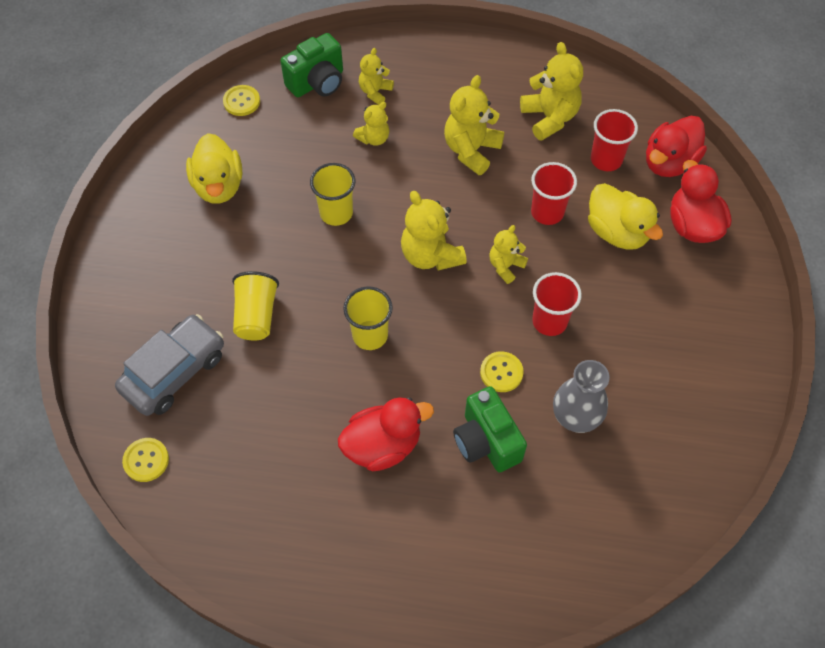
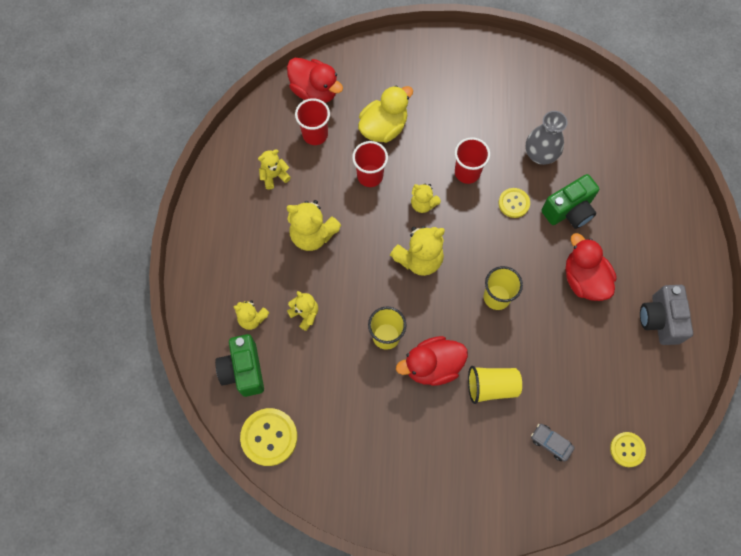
camera: 95 degrees left, 10 degrees up
grey car [115,314,224,416] -> grey car [531,424,575,462], size x0.48
yellow duck [186,133,243,204] -> none
yellow button [223,85,260,116] -> yellow button [240,408,297,466], size x1.65
green camera [281,33,343,97] -> green camera turned 150 degrees counterclockwise [215,334,264,397]
yellow teddy bear [520,42,583,141] -> yellow teddy bear [258,150,291,189], size x0.60
red duck [670,160,732,243] -> red duck moved to [396,336,468,386]
none -> grey camera [640,285,693,345]

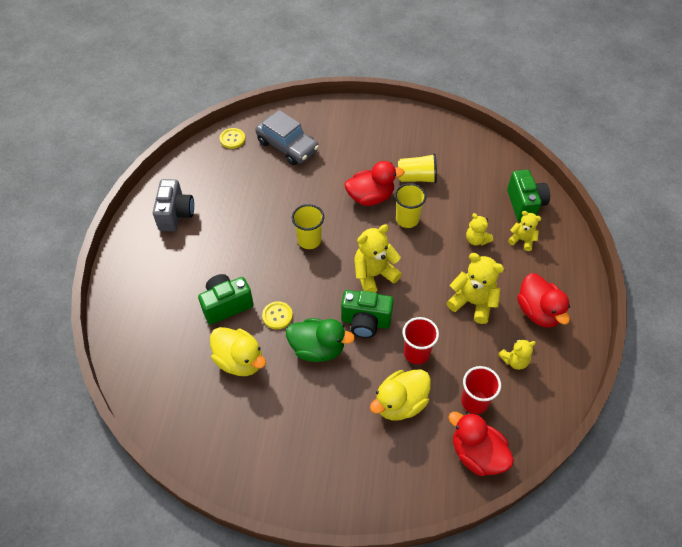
camera: 175 degrees left, 15 degrees down
yellow button [240,408,297,466] -> none
yellow teddy bear [411,184,441,213] -> green camera [341,290,394,338]
red cup [455,137,490,184] -> green duck [286,318,355,362]
yellow cup [468,366,522,404] -> yellow cup moved to [398,153,437,184]
grey vase [526,111,568,165] -> yellow duck [210,327,266,376]
grey car [531,424,575,462] -> grey car [255,110,319,165], size x2.08
red duck [566,233,617,301] -> red duck moved to [517,273,570,328]

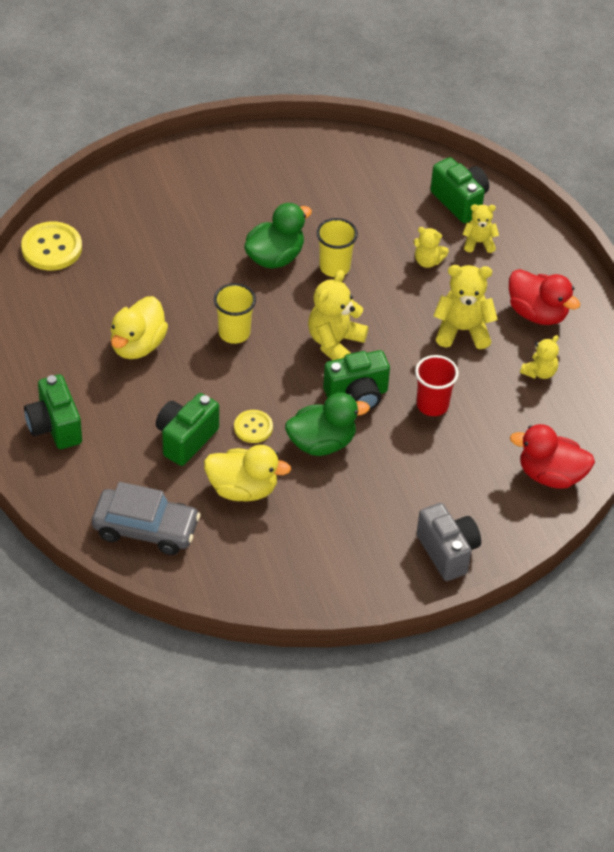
camera: 30 degrees left, 5 degrees down
grey camera [153,179,194,232] -> grey camera moved to [417,503,481,581]
yellow button [220,128,245,149] -> yellow button [21,222,82,270], size x1.65
grey car [255,110,319,165] -> grey car moved to [92,482,201,555]
red duck [345,161,404,206] -> green duck [244,203,312,269]
yellow duck [370,370,431,420] -> yellow duck moved to [111,296,168,359]
yellow cup [398,153,437,184] -> none
red cup [461,366,501,414] -> none
none -> green camera [24,374,82,449]

